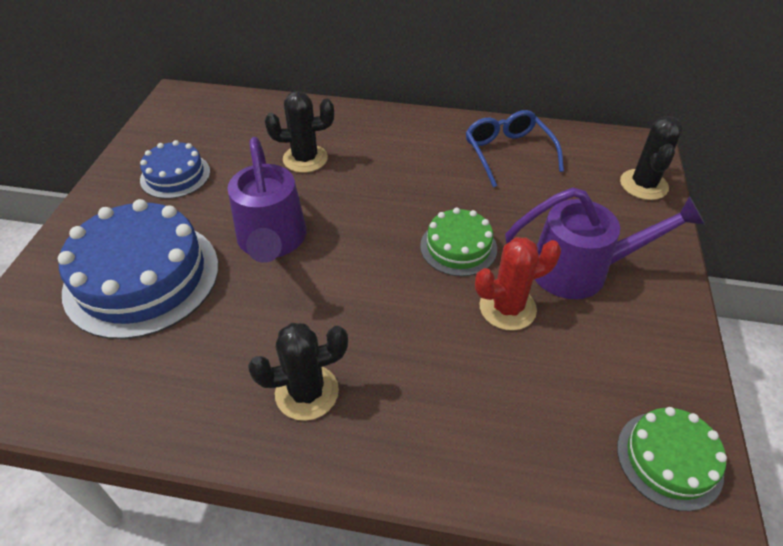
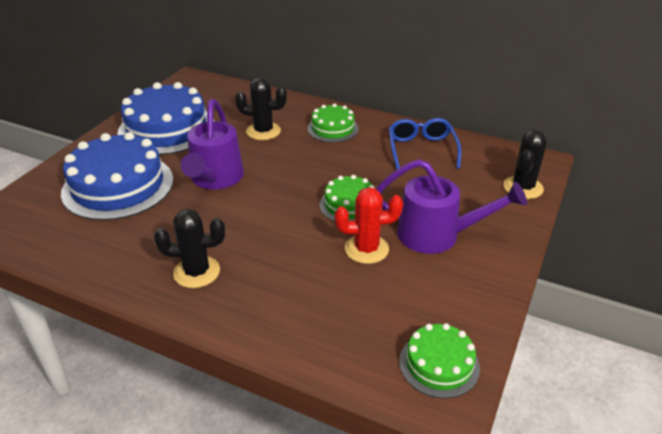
camera: 15 degrees right, 10 degrees down
blue cake [140,140,210,199] -> blue cake [117,82,214,155], size x1.87
none -> green cake [307,103,358,142]

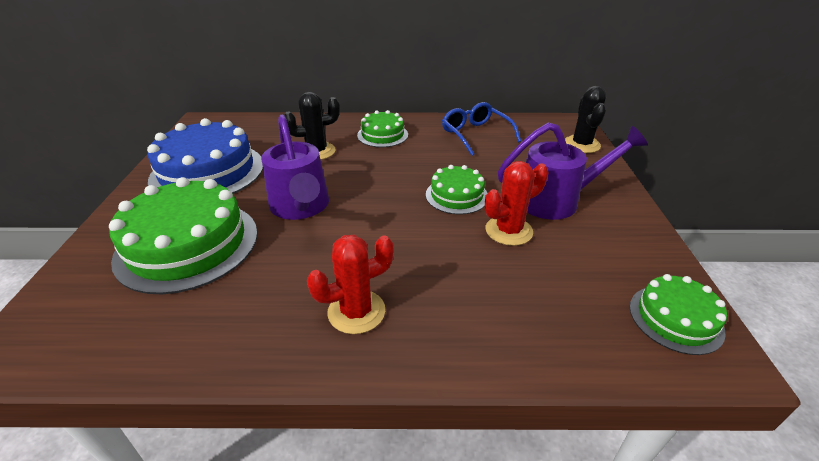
camera: 25 degrees left, 0 degrees up
blue cake [61,132,173,220] -> green cake [109,177,258,294]
black cactus [154,209,225,288] -> red cactus [307,235,394,334]

